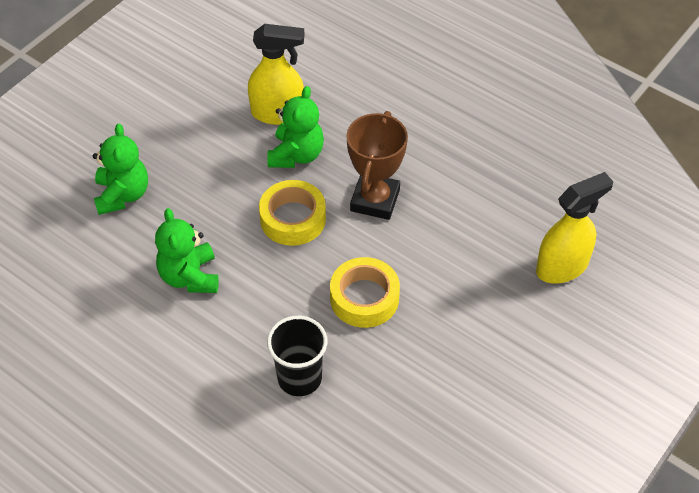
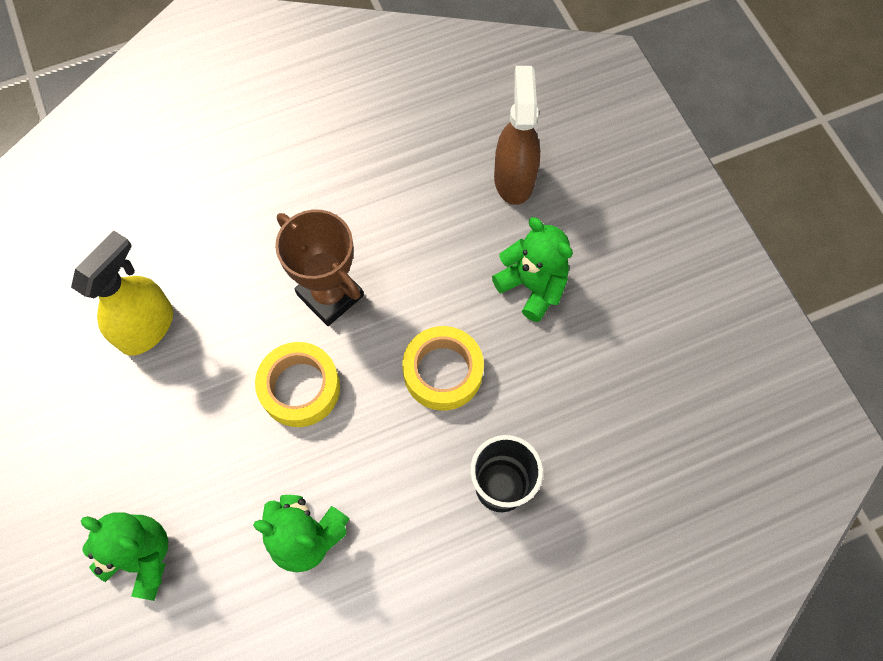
camera: 60 degrees left, 15 degrees up
green teddy bear [267,86,324,168] -> green teddy bear moved to [492,217,573,322]
yellow spray bottle [536,172,613,284] -> brown spray bottle [494,66,540,205]

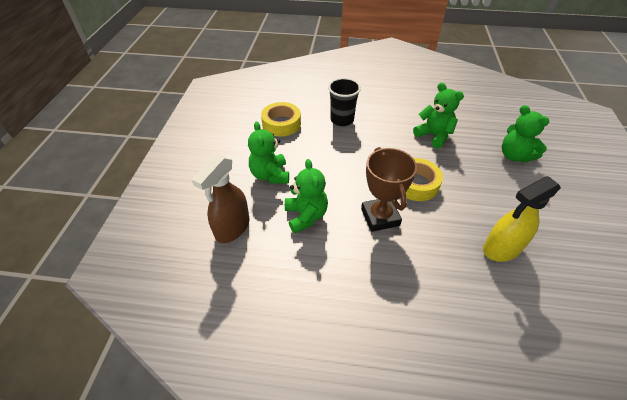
camera: 150 degrees left, 20 degrees down
yellow tape [403,326,484,411] -> yellow tape moved to [261,102,301,137]
none -> green teddy bear [285,159,328,233]

